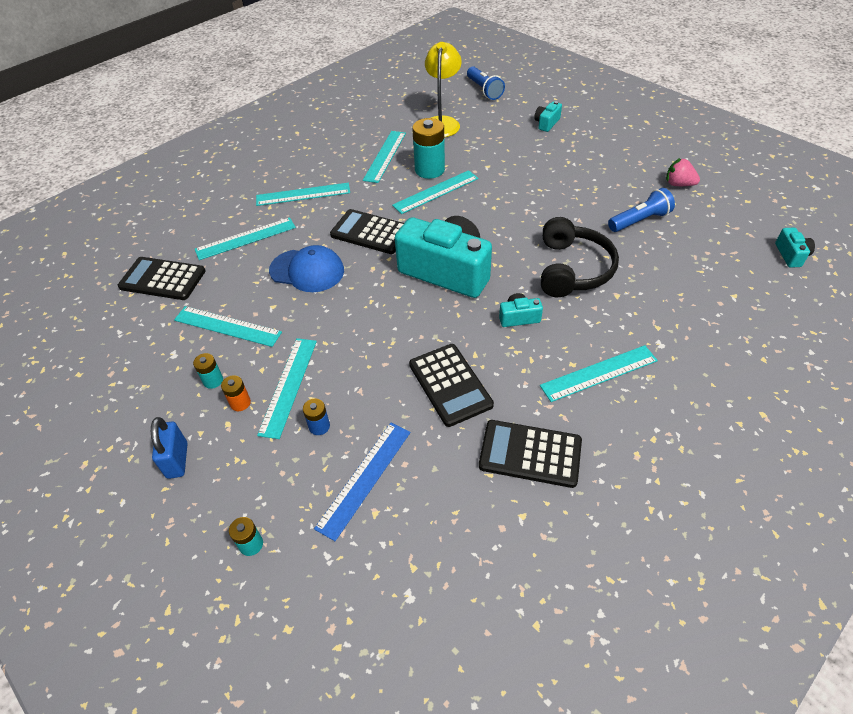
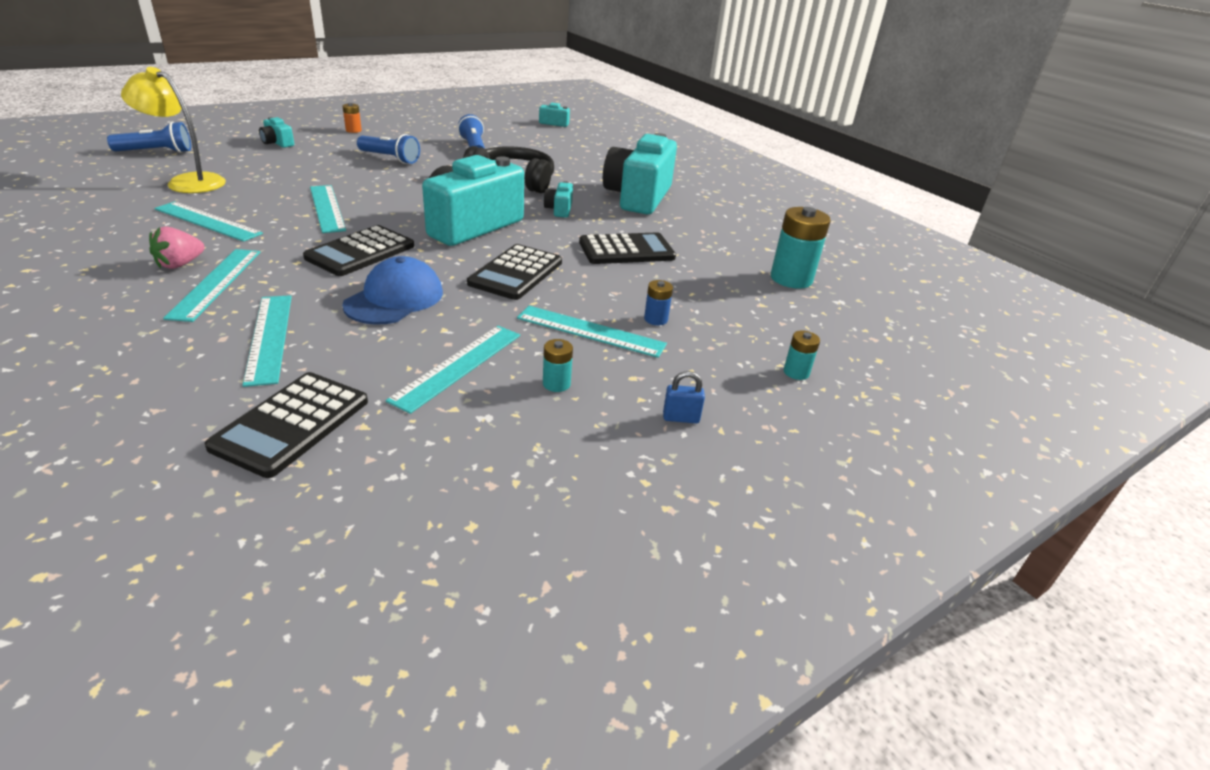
camera: 85 degrees left, 15 degrees down
blue padlock [151,417,188,479] -> blue padlock [663,371,705,423], size x0.65
orange battery [221,375,251,411] -> orange battery moved to [342,103,362,133]
blue ruler [314,423,411,541] -> none
turquoise battery [412,118,445,179] -> turquoise battery moved to [771,207,831,289]
black calculator [479,420,582,488] -> black calculator moved to [467,244,562,300]
turquoise ruler [540,345,658,402] -> turquoise camera [603,133,677,214]
pink strawberry [666,158,700,186] -> pink strawberry moved to [149,227,205,269]
none -> blue flashlight [357,134,420,164]

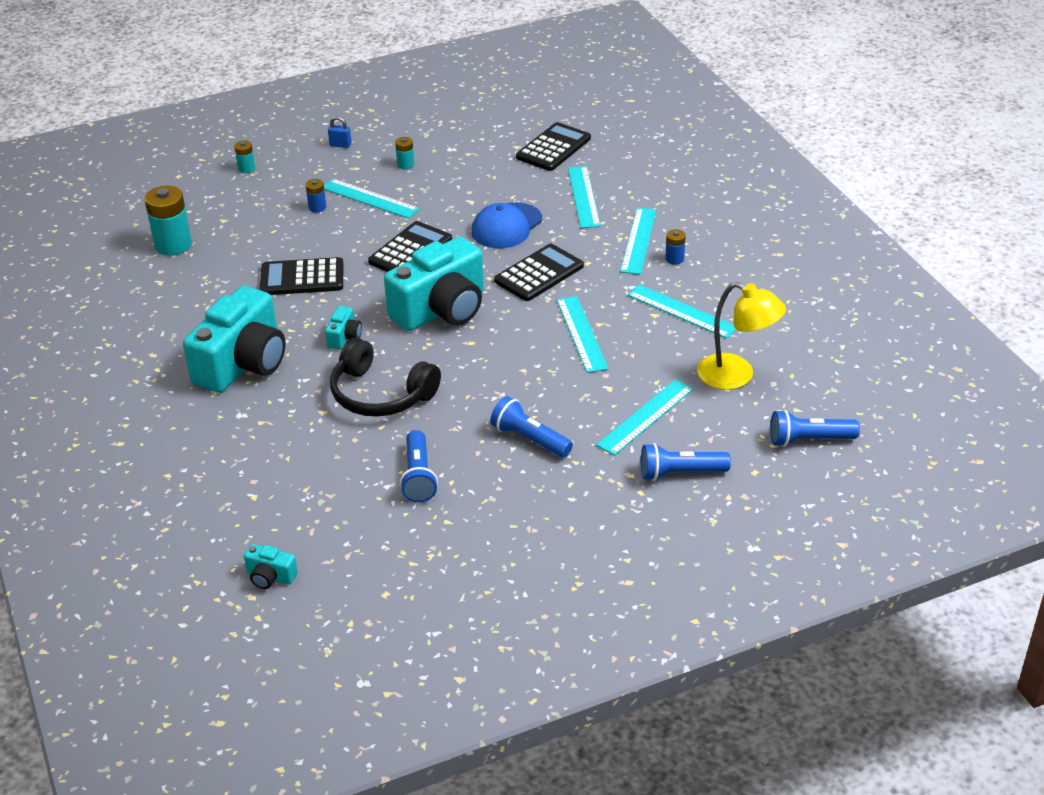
camera: 165 degrees left, 5 degrees up
pink strawberry [149,227,205,269] -> blue battery [665,229,686,265]
turquoise camera [259,117,294,148] -> blue flashlight [641,443,731,481]
orange battery [342,103,362,133] -> none
turquoise ruler [386,326,520,414] -> turquoise ruler moved to [596,380,693,456]

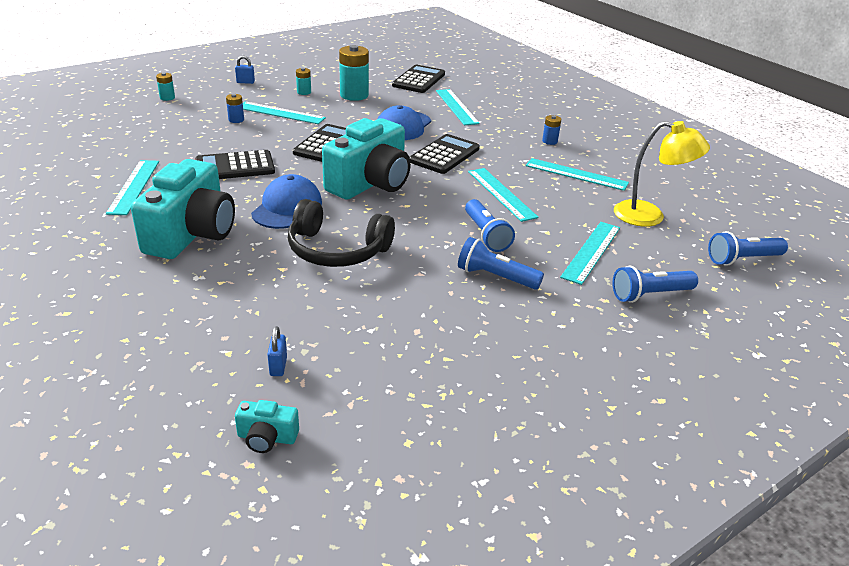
camera: 15 degrees left, 5 degrees down
turquoise battery [144,186,192,256] -> turquoise battery moved to [339,45,369,101]
turquoise camera [325,306,362,350] -> blue cap [251,174,322,229]
blue flashlight [400,430,438,502] -> blue flashlight moved to [465,199,515,252]
turquoise ruler [620,208,657,275] -> turquoise ruler moved to [106,160,159,215]
none -> blue padlock [267,326,287,376]

